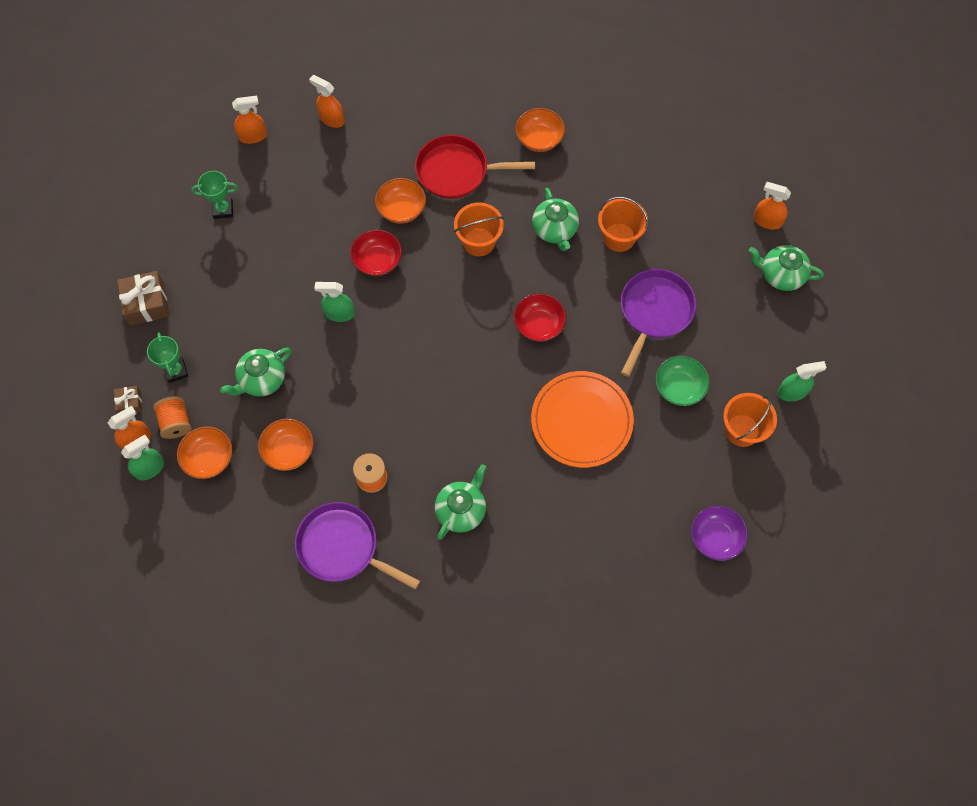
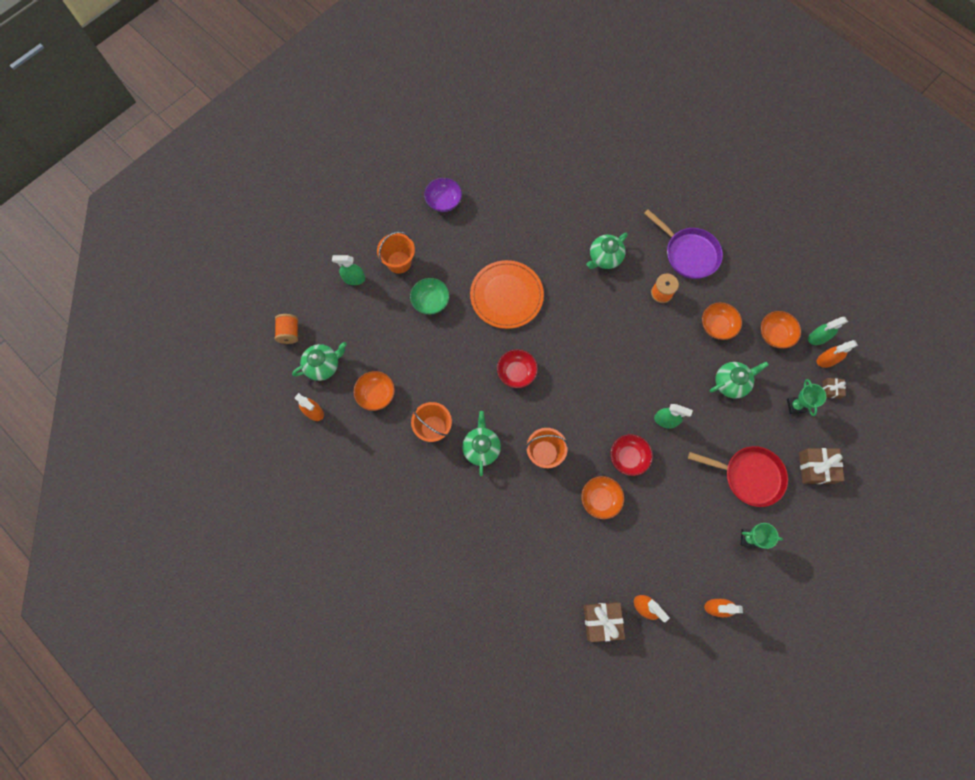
camera: 165 degrees left, 5 degrees up
orange spool [153,396,192,439] -> orange spool moved to [274,314,298,344]
red pan [415,135,535,199] -> red pan moved to [688,446,788,507]
orange bowl [515,108,565,152] -> orange bowl moved to [354,371,395,411]
purple pan [621,269,696,377] -> none
green teapot [749,245,824,291] -> green teapot turned 60 degrees counterclockwise [292,342,347,381]
none -> brown gift [584,602,625,642]

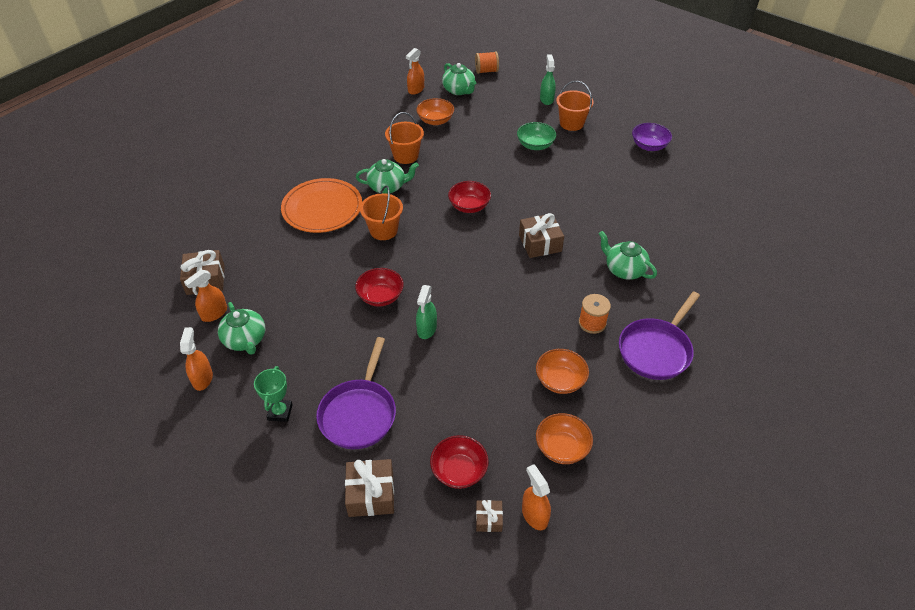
camera: 85 degrees right, 25 degrees down
orange plate [470,260,544,329] -> orange plate moved to [281,178,362,233]
orange bowl [581,476,624,519] -> none
red pan [688,446,788,507] -> purple pan [316,337,396,449]
green teapot [710,362,769,399] -> green teapot moved to [218,302,265,355]
green trophy [787,379,826,416] -> red bowl [430,435,489,489]
green spray bottle [808,317,848,345] -> none
none -> brown gift [519,213,564,258]

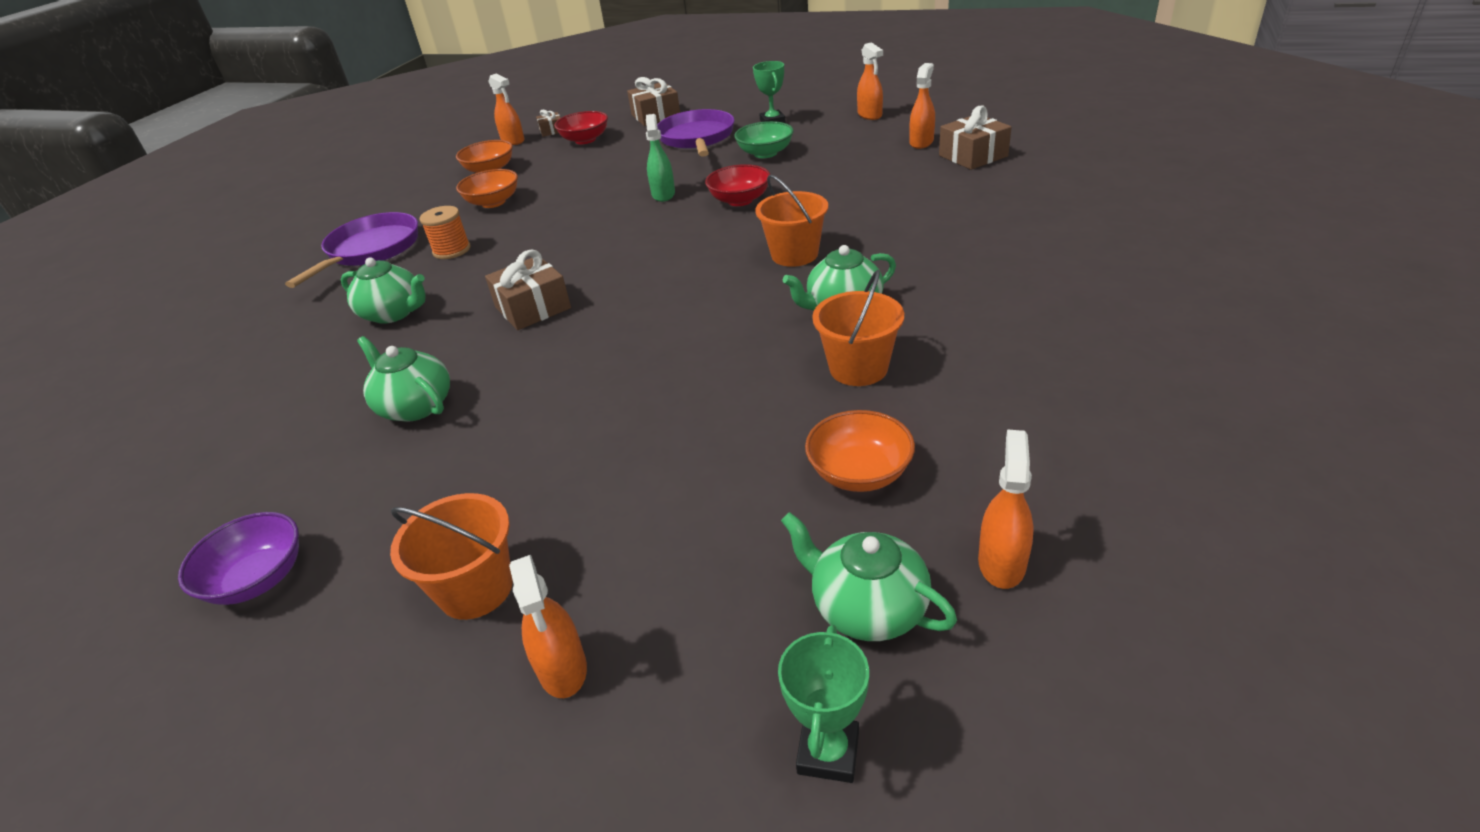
camera: 165 degrees right, 10 degrees down
green teapot [218,302,265,355] -> green teapot moved to [357,336,450,422]
orange plate [281,178,362,233] -> none
red bowl [448,181,491,213] -> none
orange spool [475,51,499,74] -> green trophy [778,625,869,783]
green bowl [517,122,556,150] -> green bowl moved to [734,121,794,158]
green spray bottle [540,54,556,105] -> orange spray bottle [509,555,587,698]

